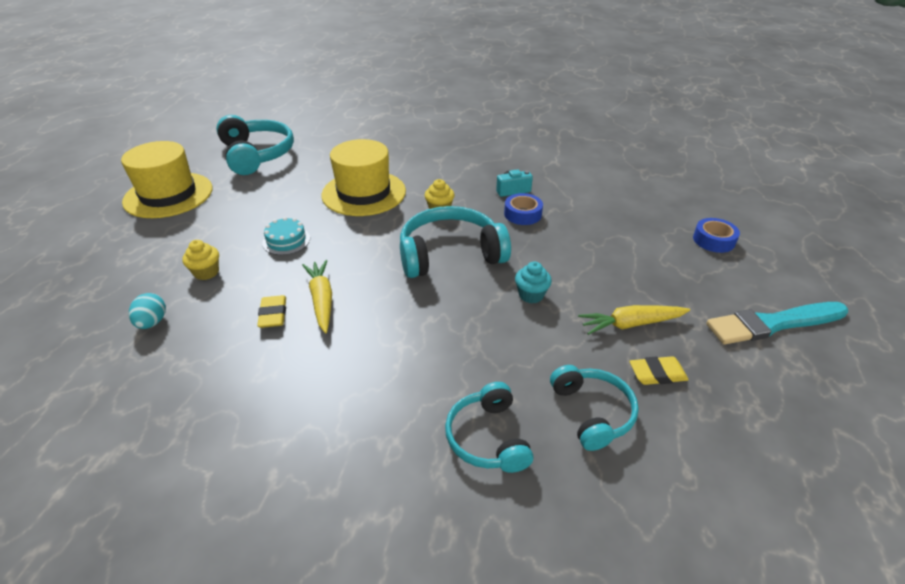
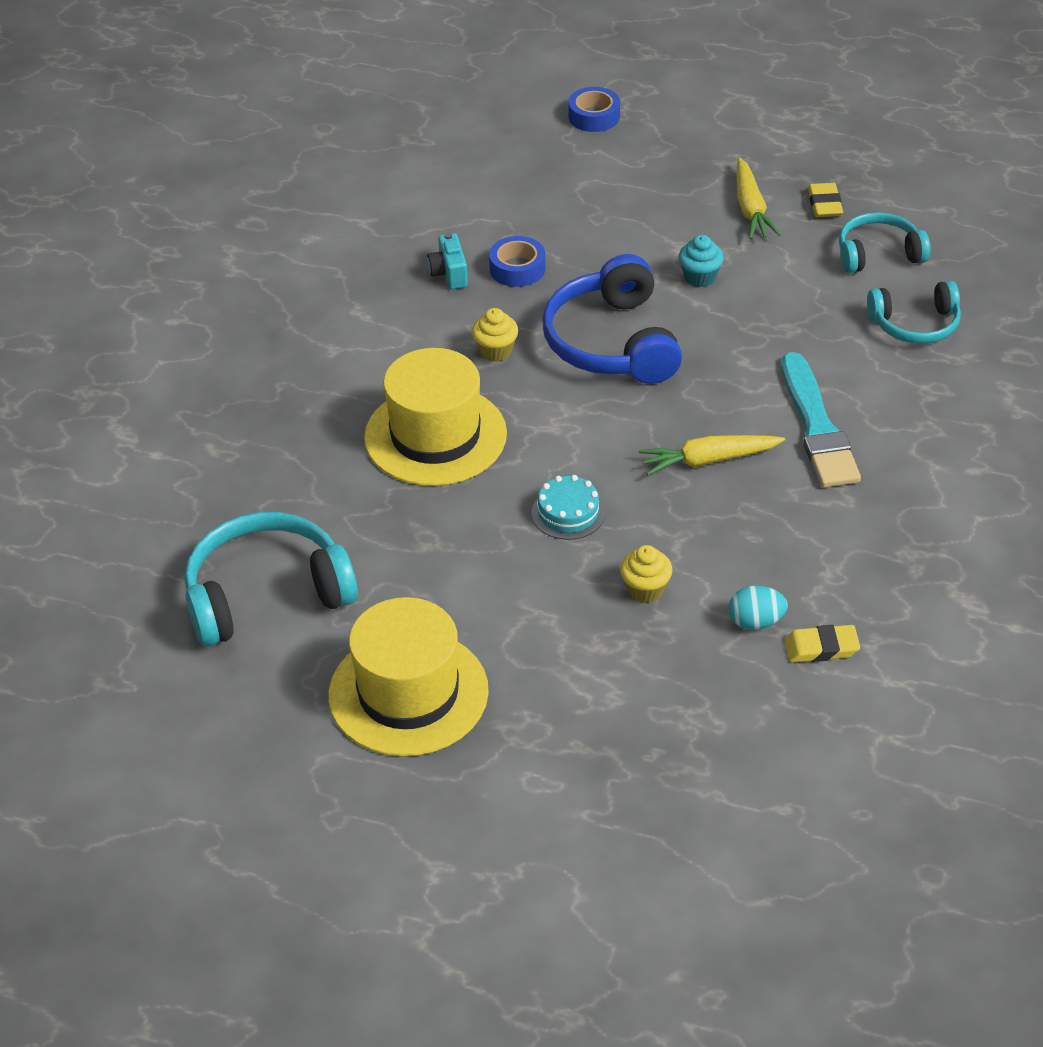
camera: 85 degrees left, 5 degrees up
yellow eraser [257,295,286,328] -> yellow eraser moved to [784,625,860,662]
turquoise headphones [400,206,511,278] -> blue headphones [542,254,682,384]
turquoise brush [706,302,848,344] -> turquoise brush moved to [782,352,861,487]

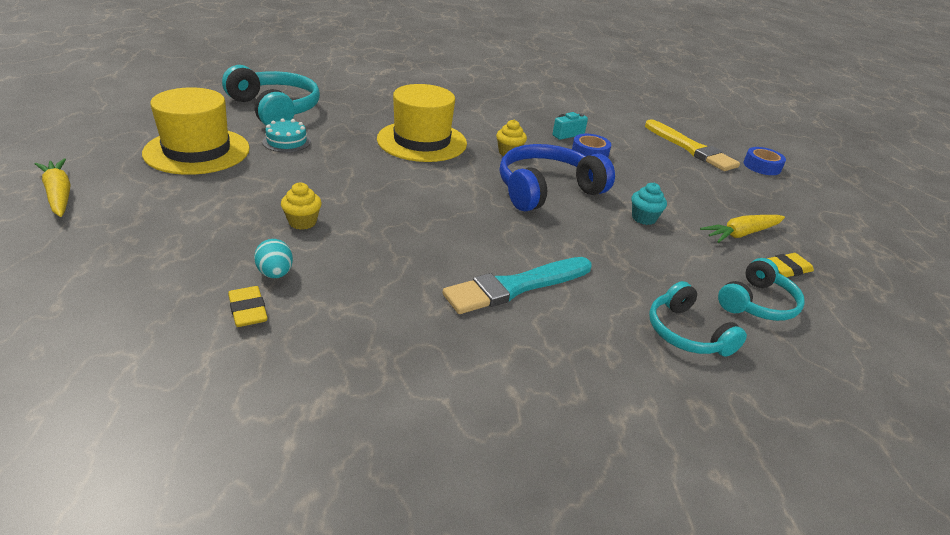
camera: 65 degrees right, 10 degrees down
turquoise cake [532,475,605,540] -> turquoise cake moved to [262,118,311,152]
yellow carrot [638,435,785,475] -> yellow carrot moved to [35,159,71,217]
turquoise headphones [839,212,931,273] -> turquoise headphones turned 75 degrees clockwise [718,258,805,321]
none -> yellow brush [645,119,740,171]

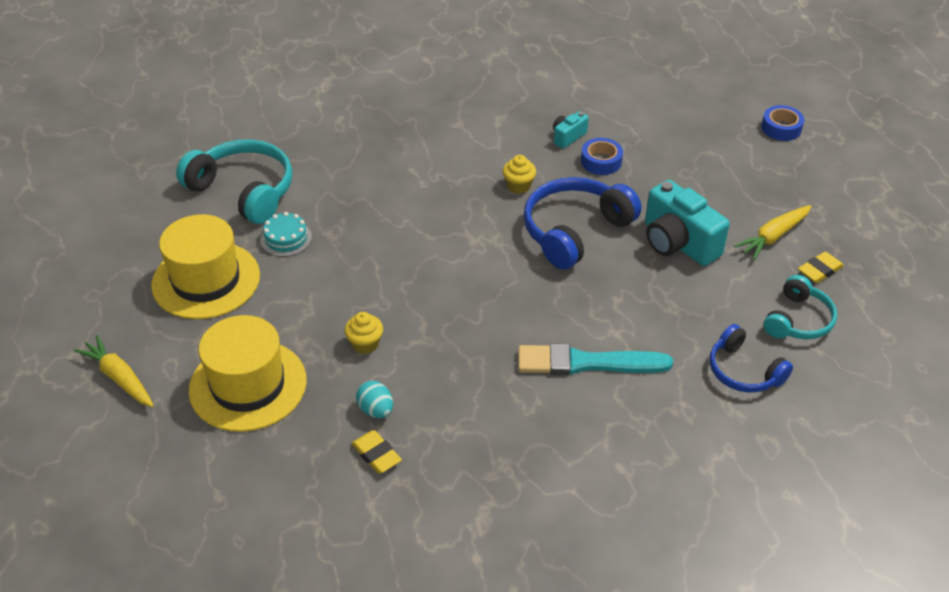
camera: 10 degrees left, 10 degrees up
yellow hat [377,84,467,162] -> yellow hat moved to [189,315,307,432]
turquoise brush [443,257,592,314] -> turquoise brush turned 45 degrees clockwise [518,343,673,375]
turquoise cupcake [631,183,667,225] -> turquoise camera [645,180,730,266]
yellow brush [645,119,740,171] -> none
turquoise headphones [649,281,747,357] -> blue headphones [710,324,793,393]

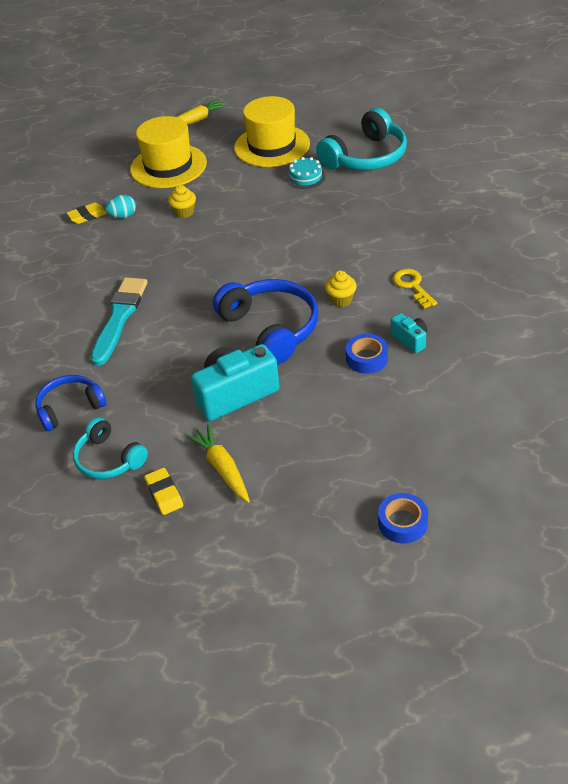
camera: 105 degrees right, 0 degrees up
none -> yellow key [393,269,437,309]

